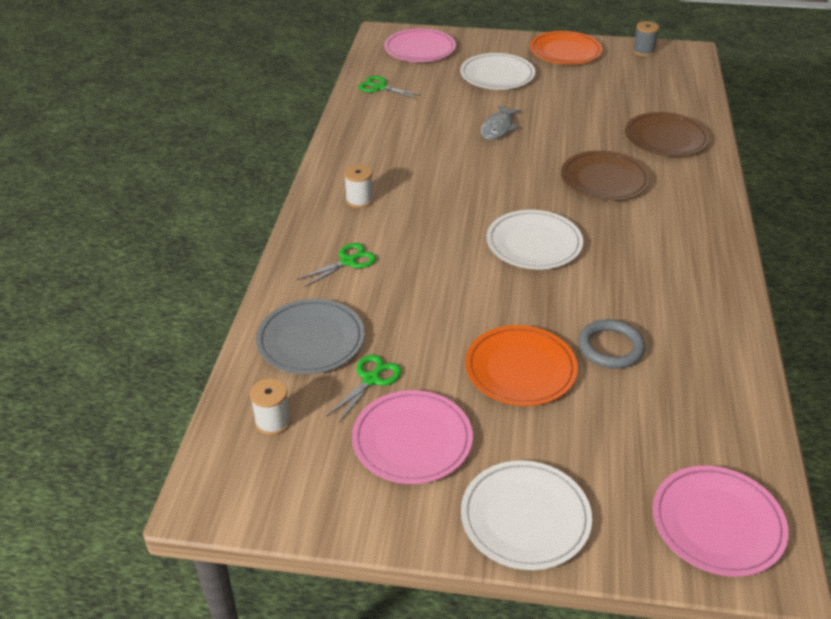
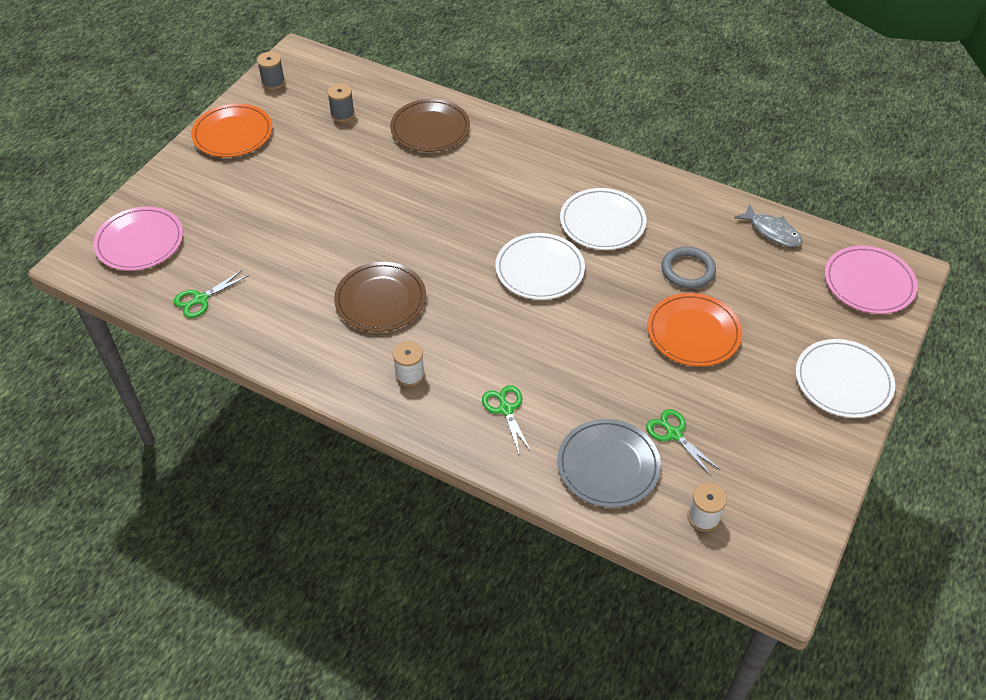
camera: 70 degrees left, 10 degrees up
pink plate [352,390,473,484] -> none
white plate [460,53,535,90] -> white plate moved to [560,188,646,250]
grey fish [481,105,521,140] -> grey fish moved to [734,204,802,247]
brown plate [561,150,650,201] -> brown plate moved to [334,262,426,332]
none -> grey spool [327,83,355,122]

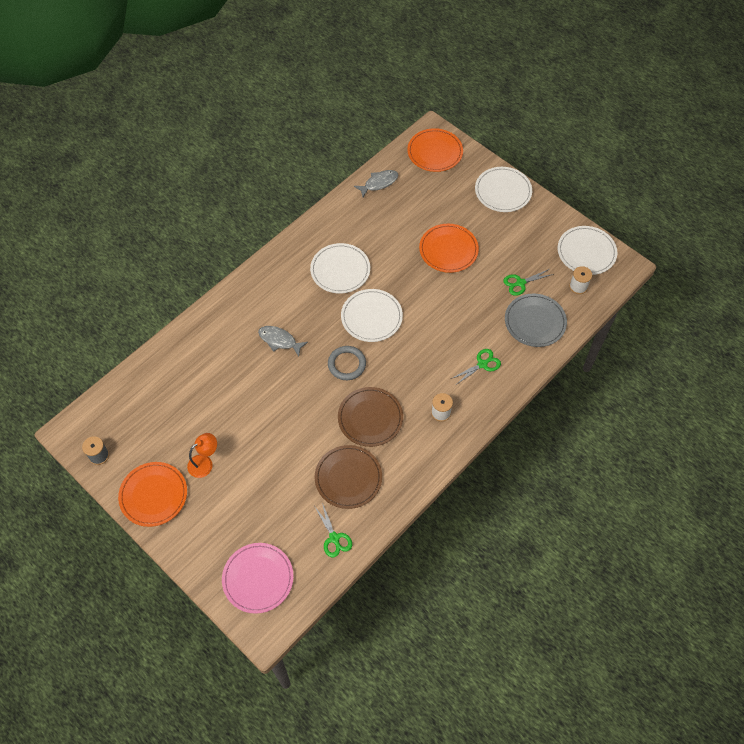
camera: 75 degrees left, 10 degrees up
grey spool [327,83,355,122] -> none
brown plate [390,99,470,152] -> brown plate moved to [315,445,382,509]
green scissors [482,385,532,456] -> green scissors turned 150 degrees clockwise [451,349,501,385]
grey ring [661,246,716,289] -> grey ring moved to [328,346,366,380]
pink plate [825,246,918,314] -> orange plate [407,128,463,172]
none -> orange lamp [187,433,217,478]
none -> grey fish [258,326,308,357]
none -> white plate [558,226,617,275]

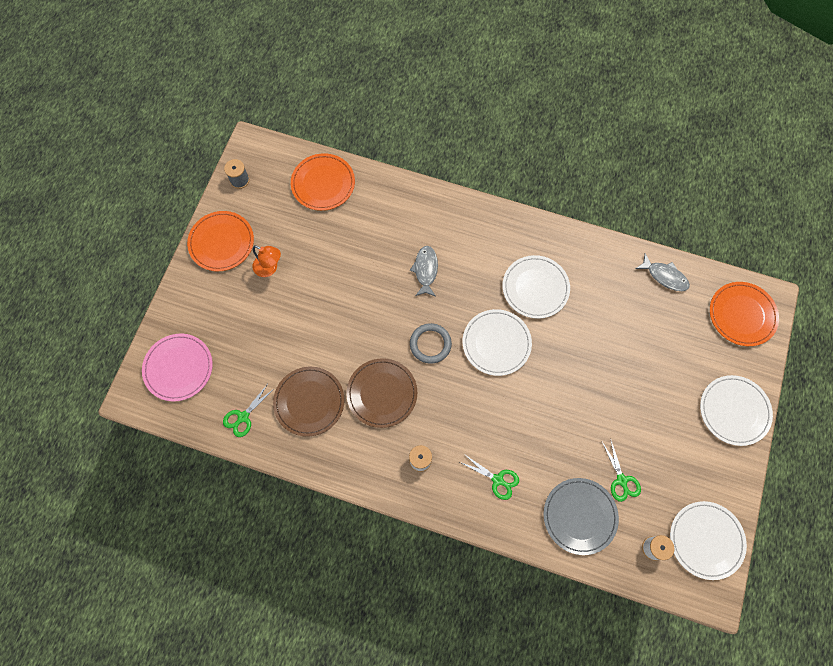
camera: 65 degrees right, 10 degrees up
orange plate [419,224,479,273] -> orange plate moved to [291,153,355,211]
green scissors [503,269,554,296] -> green scissors turned 150 degrees counterclockwise [602,438,641,502]

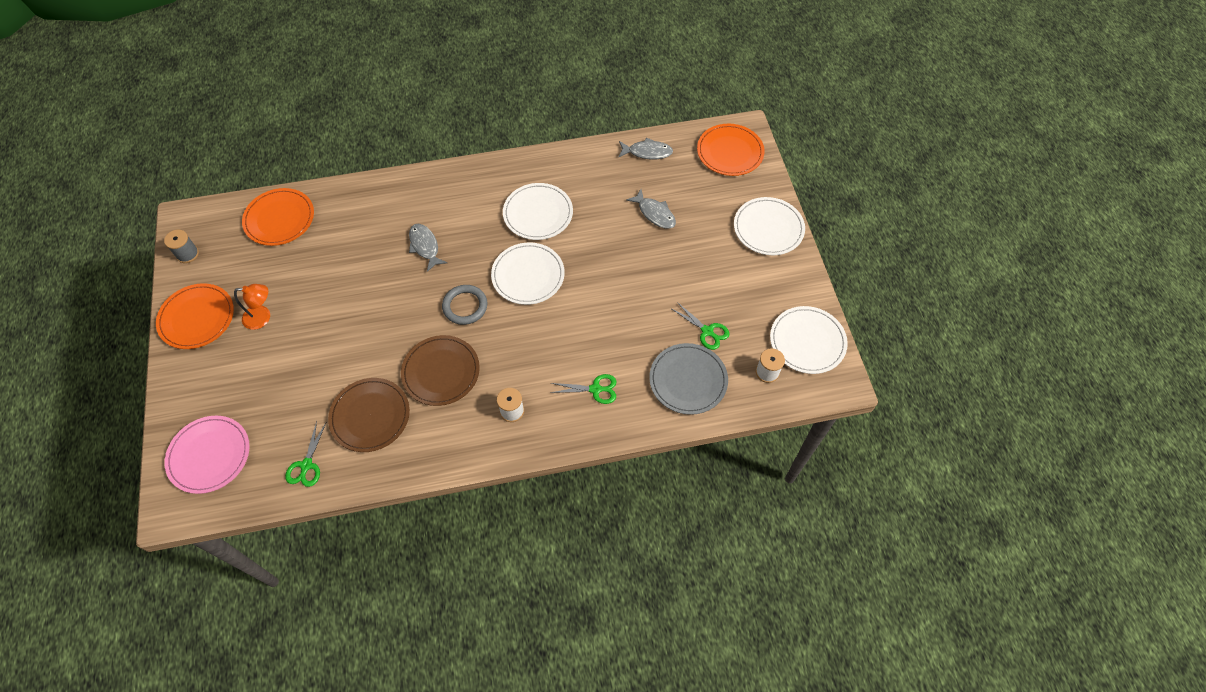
camera: 30 degrees left, 10 degrees down
none -> grey fish [626,189,676,229]

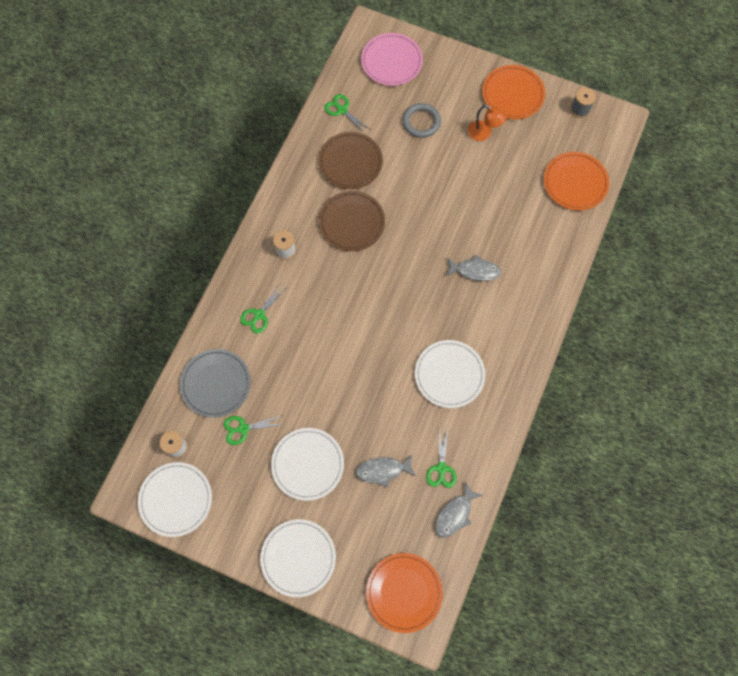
camera: 125 degrees right, 10 degrees up
orange lamp [234,284,270,330] -> orange lamp turned 90 degrees counterclockwise [468,105,507,141]
grey ring [442,285,488,325] -> grey ring moved to [403,103,441,138]
white plate [491,243,565,305] -> white plate moved to [271,428,344,501]
none -> green scissors [426,429,457,488]

